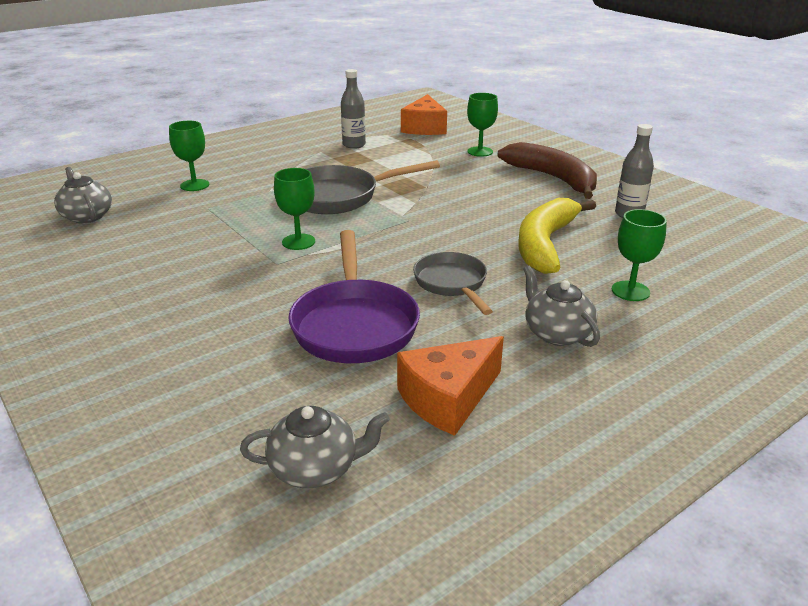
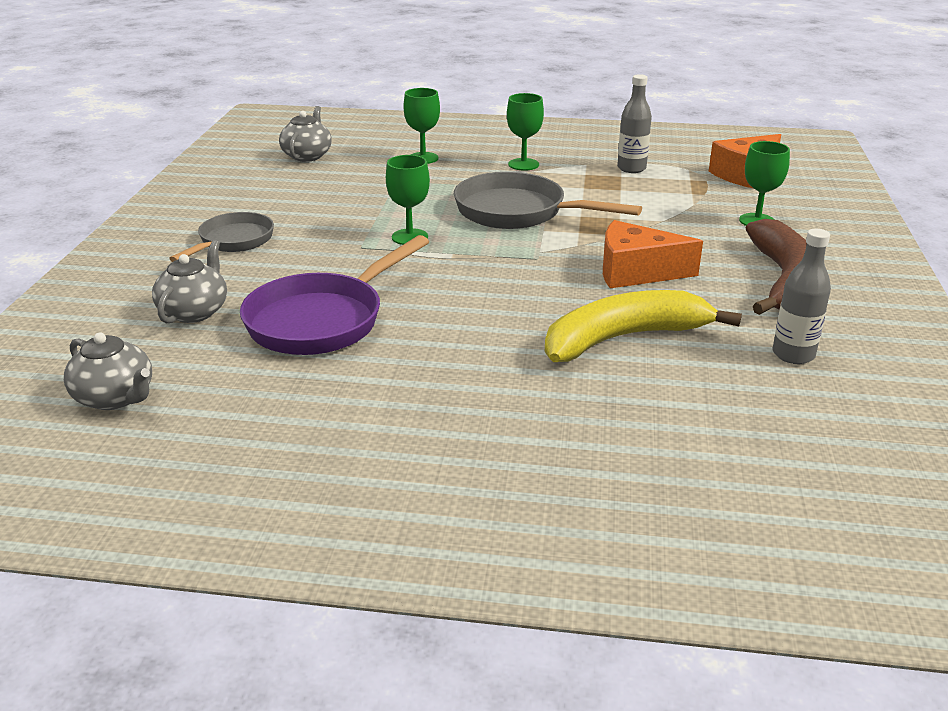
camera: 45 degrees right, 0 degrees up
orange cheese [397,336,504,436] -> orange cheese moved to [603,220,703,288]
grey pan [413,252,493,315] -> grey pan moved to [169,212,274,262]
grey teapot [523,265,600,347] -> grey teapot moved to [152,240,227,323]
green goblet [612,209,667,301] -> green goblet moved to [507,93,544,171]

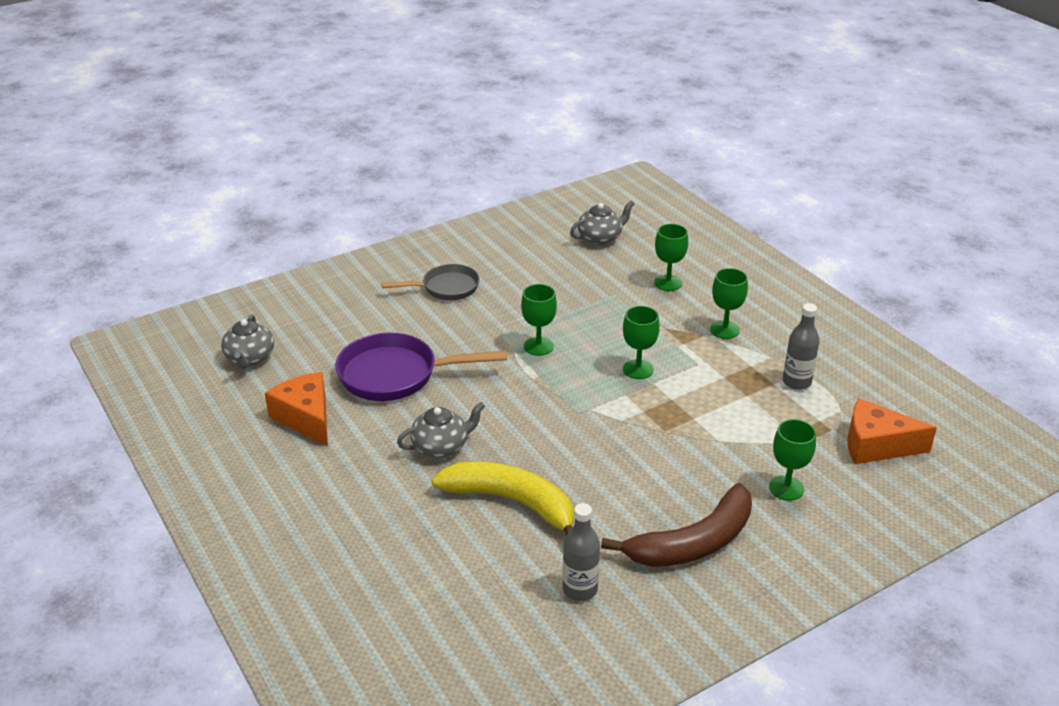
camera: 50 degrees right, 5 degrees up
grey teapot [152,240,227,323] -> grey teapot moved to [397,402,485,458]
grey pan [454,172,642,229] -> green goblet [623,306,660,379]
orange cheese [603,220,703,288] -> orange cheese moved to [265,372,328,446]

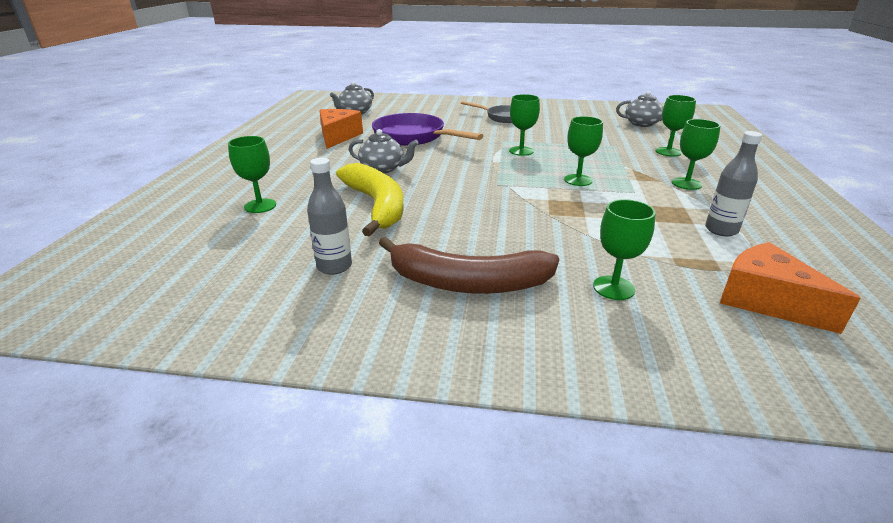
camera: 40 degrees right, 5 degrees down
none -> green goblet [228,136,276,213]

